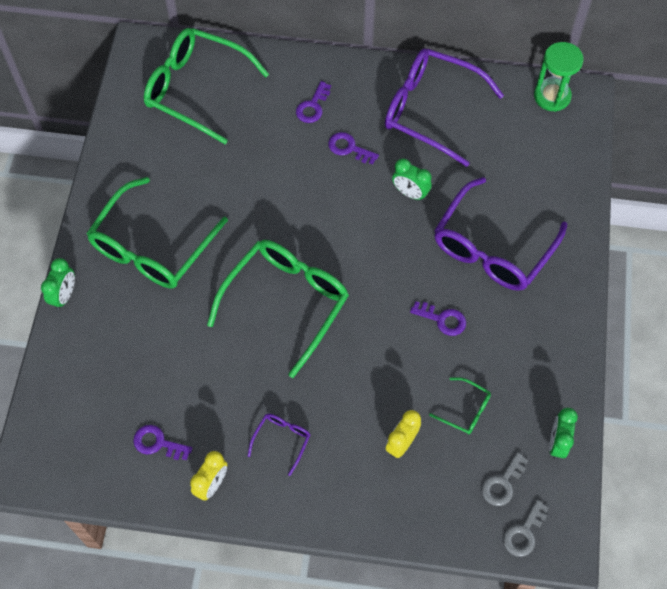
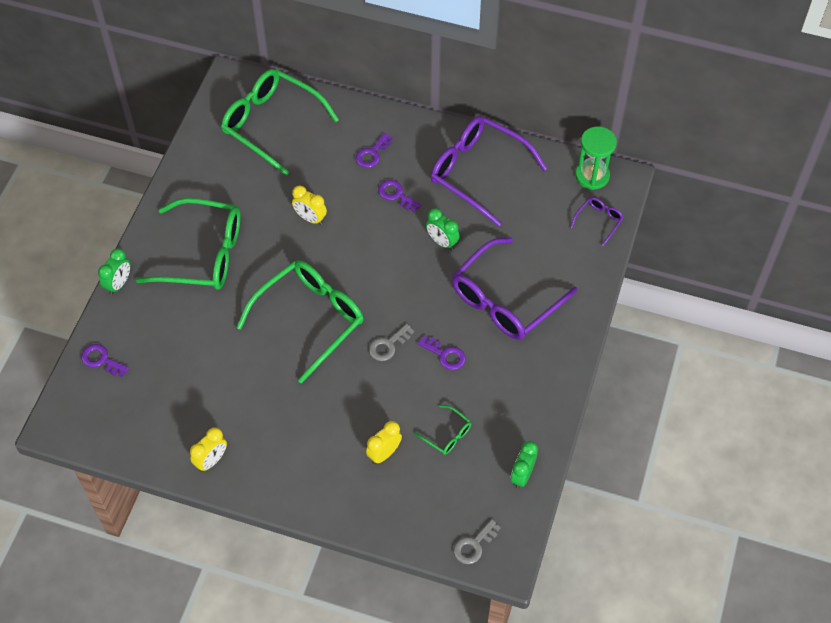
camera: 10 degrees right, 5 degrees down
green glasses [86,177,228,289] -> green glasses turned 120 degrees counterclockwise [136,198,241,290]
purple key [133,425,192,460] -> purple key moved to [81,344,129,377]
purple glasses [248,414,310,476] -> purple glasses moved to [570,197,624,246]
grey key [481,452,528,506] -> grey key moved to [369,324,414,361]
none -> yellow clock [292,186,327,225]

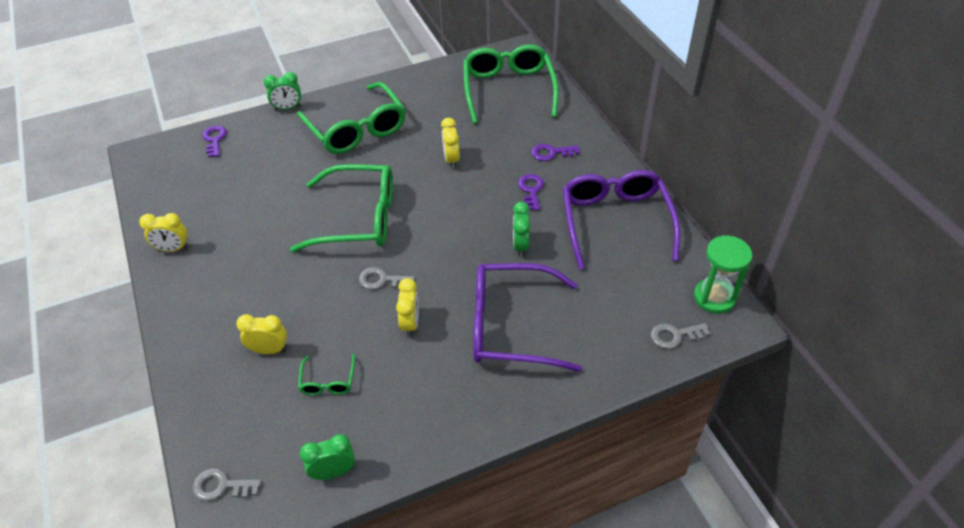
camera: 50 degrees right, 10 degrees down
purple key [418,335,466,370] -> yellow clock [396,278,419,337]
purple glasses [570,197,624,246] -> grey key [650,323,710,349]

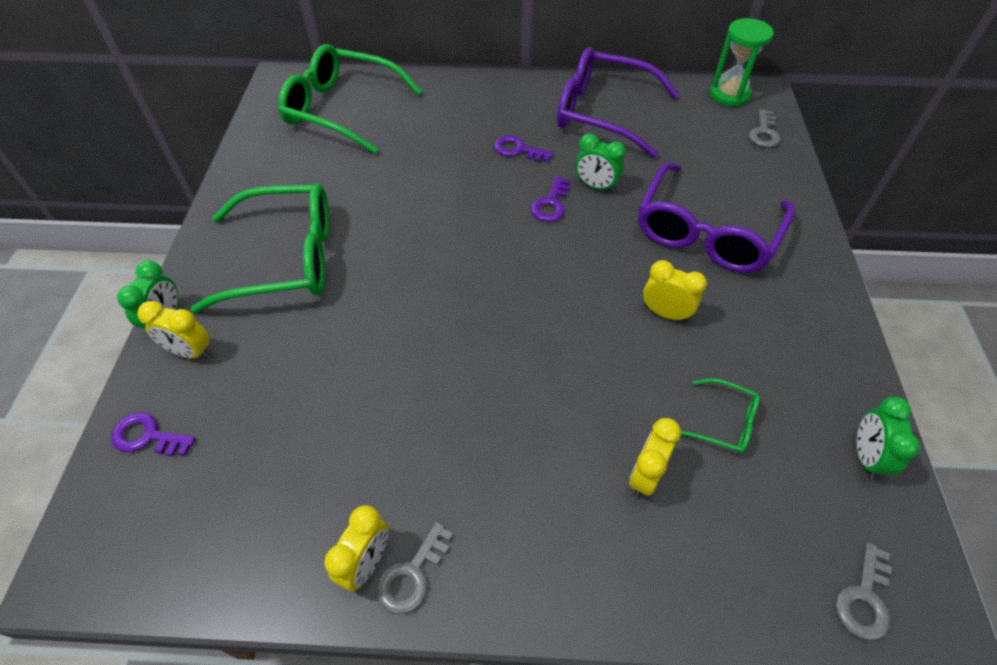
camera: 65 degrees left, 5 degrees up
green glasses [290,164,393,252] -> none
grey key [359,267,415,290] -> grey key moved to [377,522,453,614]
yellow clock [441,118,460,168] -> yellow clock moved to [137,301,211,359]
purple key [531,144,580,161] -> purple key moved to [531,176,570,222]

